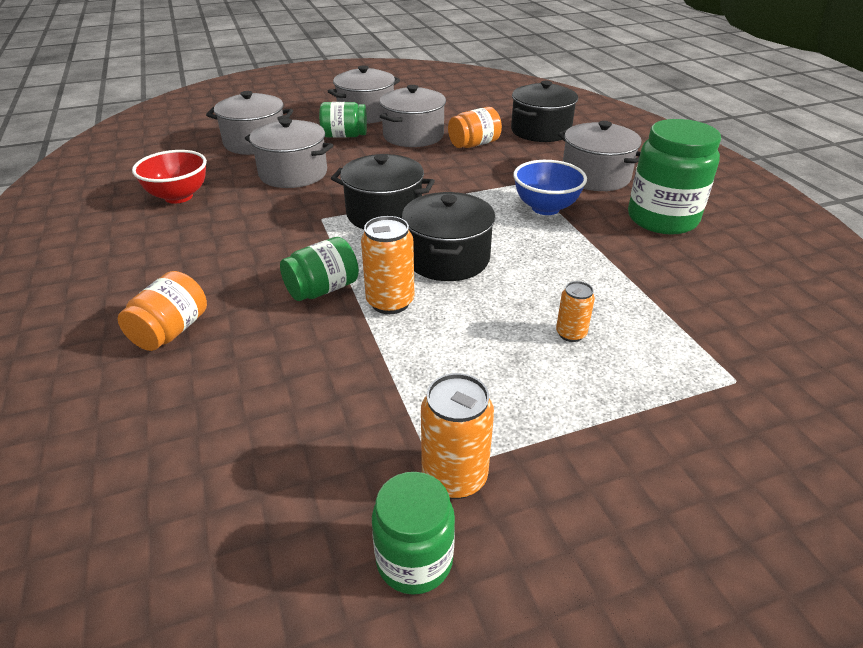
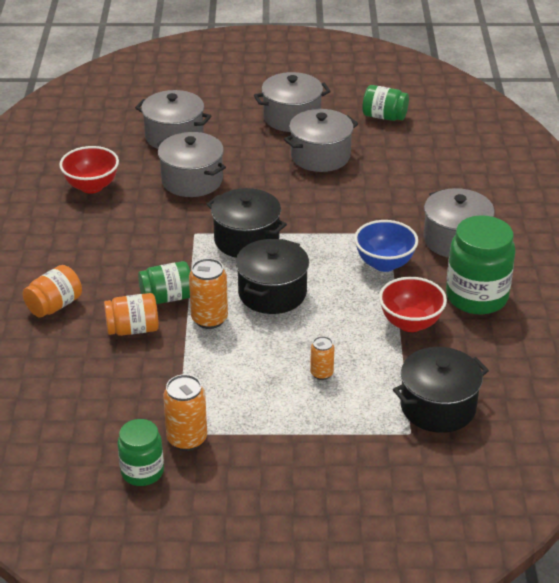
camera: 20 degrees right, 0 degrees up
green jar [319,102,367,138] -> green jar moved to [362,85,409,121]
orange jar [448,107,502,148] -> orange jar moved to [104,293,159,336]
black pot [511,81,578,142] -> black pot moved to [393,347,489,433]
none -> red bowl [379,277,447,332]

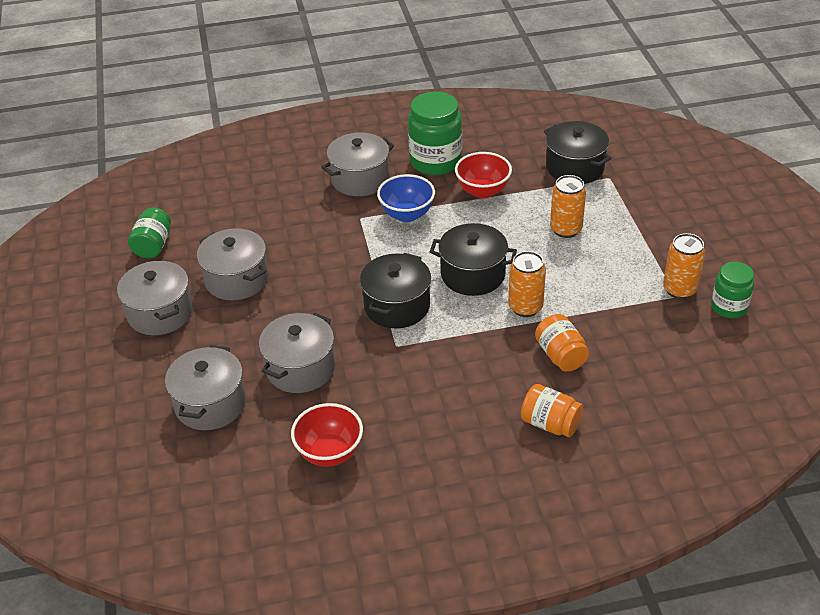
camera: 100 degrees left, 5 degrees up
green jar [138,261,191,304] -> none
orange can [310,336,334,380] -> orange can [550,175,586,238], size x1.66

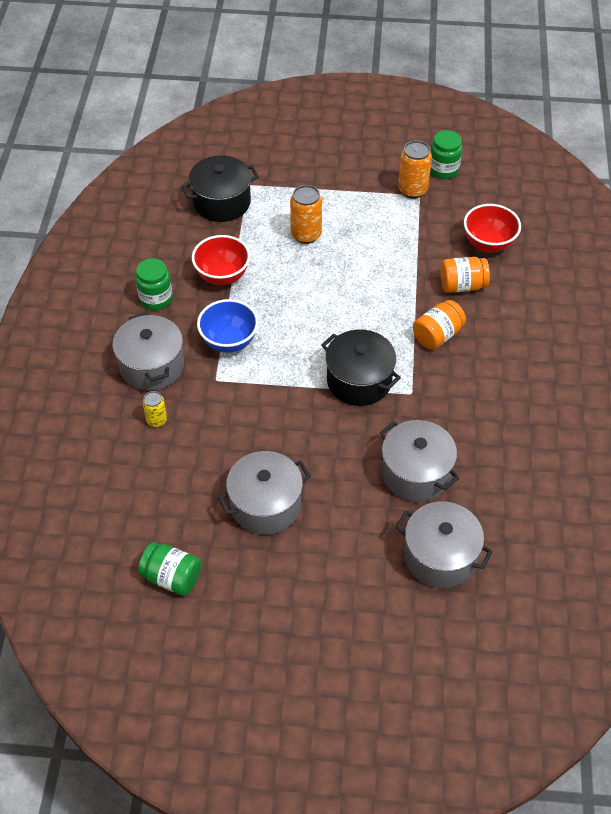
camera: 75 degrees left, 10 degrees up
grey pot [117,261,193,335] -> none
red bowl [291,403,363,467] -> red bowl moved to [464,204,521,252]
green jar [408,91,462,175] -> green jar [135,258,173,310], size x0.60
black pot [430,223,517,296] -> none
orange can [508,251,546,317] -> none
orange jar [521,384,583,437] -> orange jar moved to [413,300,466,350]
none -> yellow can [143,391,167,427]

